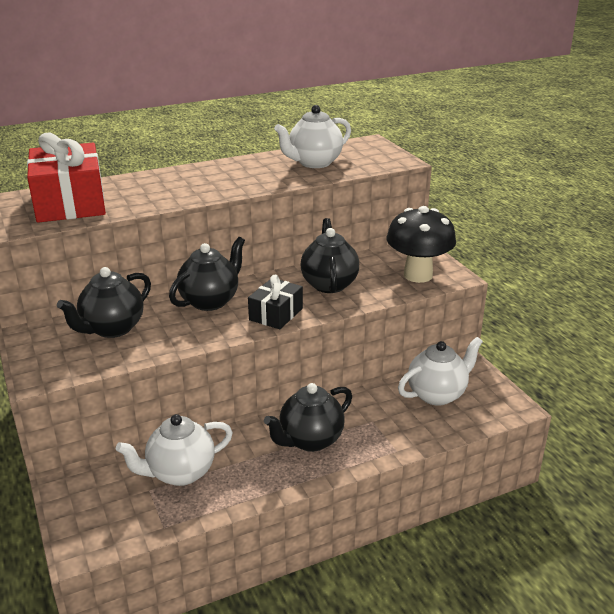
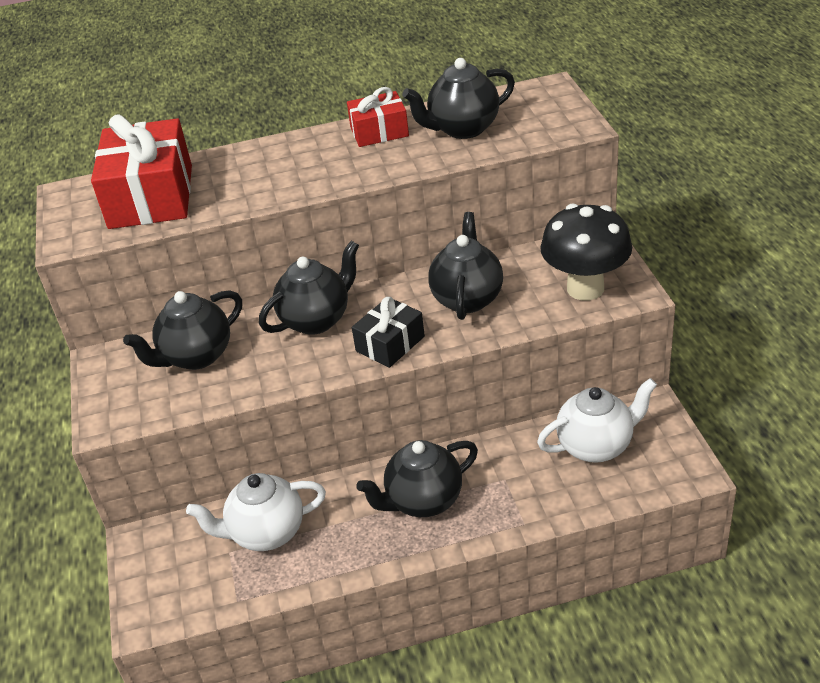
camera: 15 degrees right, 10 degrees up
white teapot [274,105,351,168] -> black teapot [402,58,515,139]
none -> red gift [347,87,409,147]

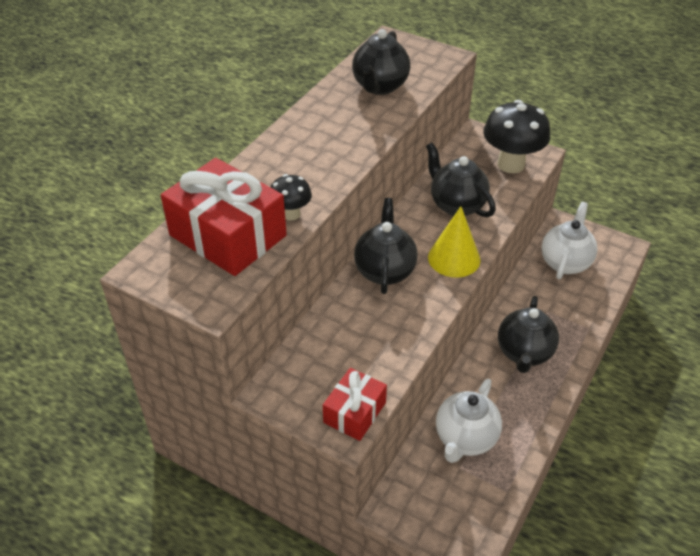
camera: 50 degrees left, 5 degrees up
black teapot [123,290,242,370] -> none
red gift [347,87,409,147] -> red gift moved to [323,368,387,441]
black gift [352,297,425,368] -> yellow cone [428,206,480,278]
none -> black mushroom [271,174,312,221]

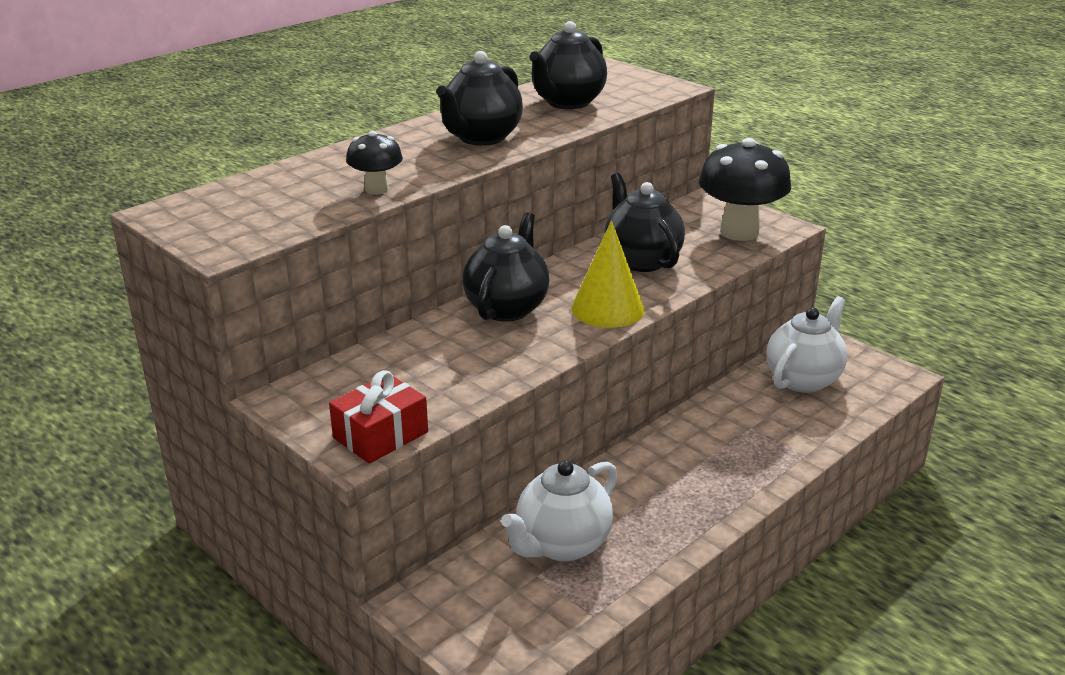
camera: 15 degrees right, 15 degrees down
red gift [161,158,287,276] -> none
black teapot [498,296,559,373] -> black teapot moved to [436,51,523,146]

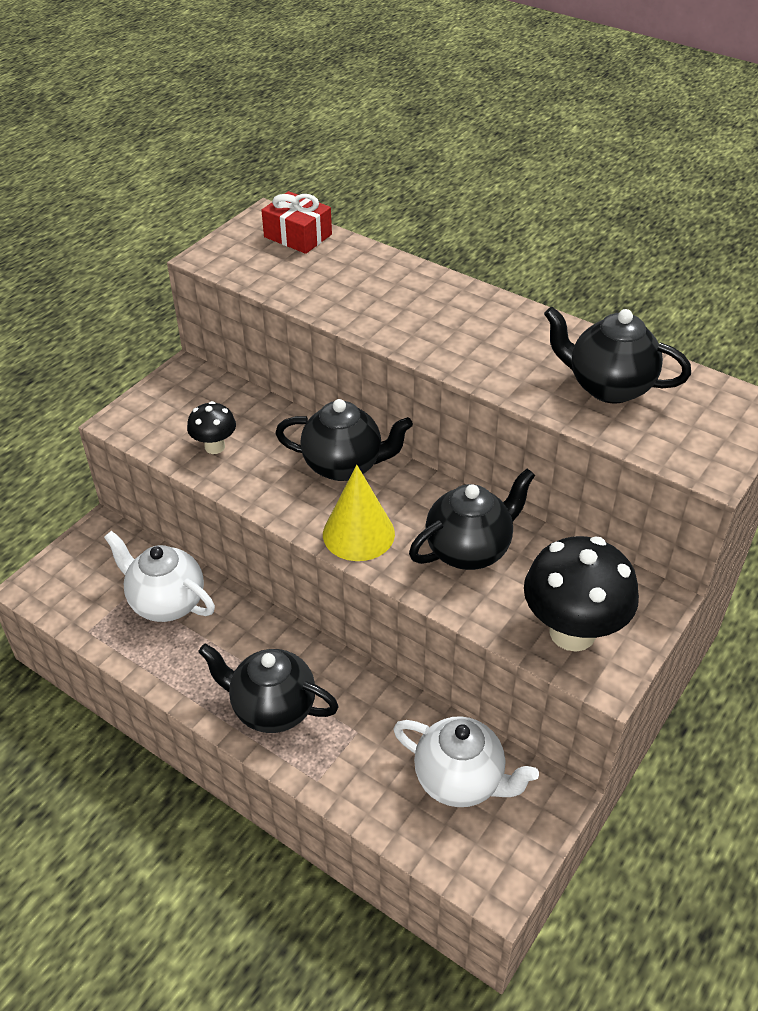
camera: 80 degrees right, 15 degrees up
red gift [329,370,428,464] -> red gift moved to [261,191,332,254]
black mushroom [346,131,403,195] -> black mushroom moved to [187,401,236,454]
black teapot [436,51,523,146] -> black teapot moved to [198,644,339,733]

